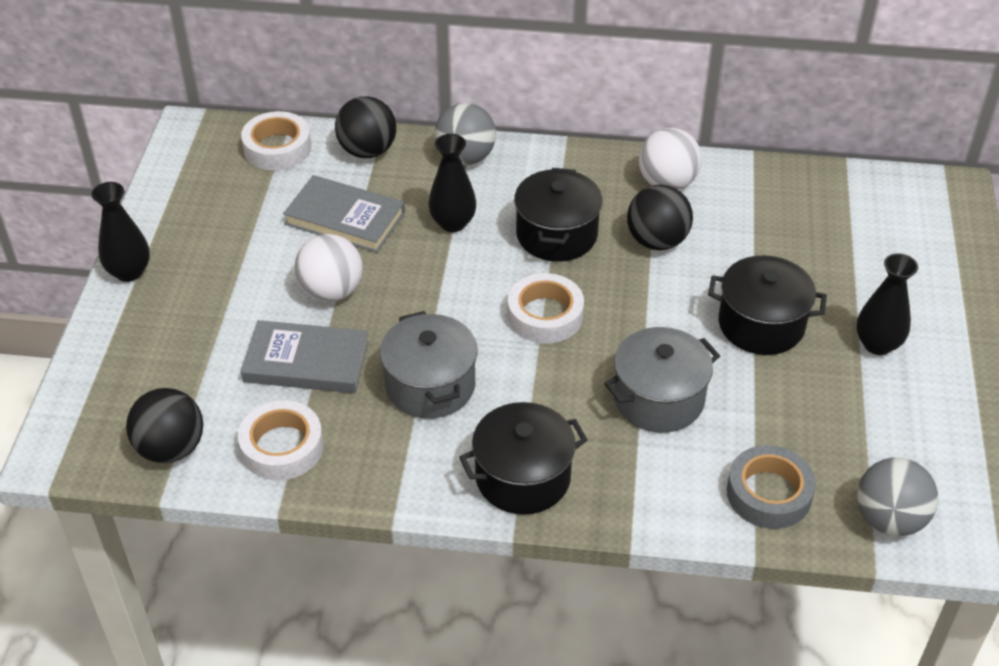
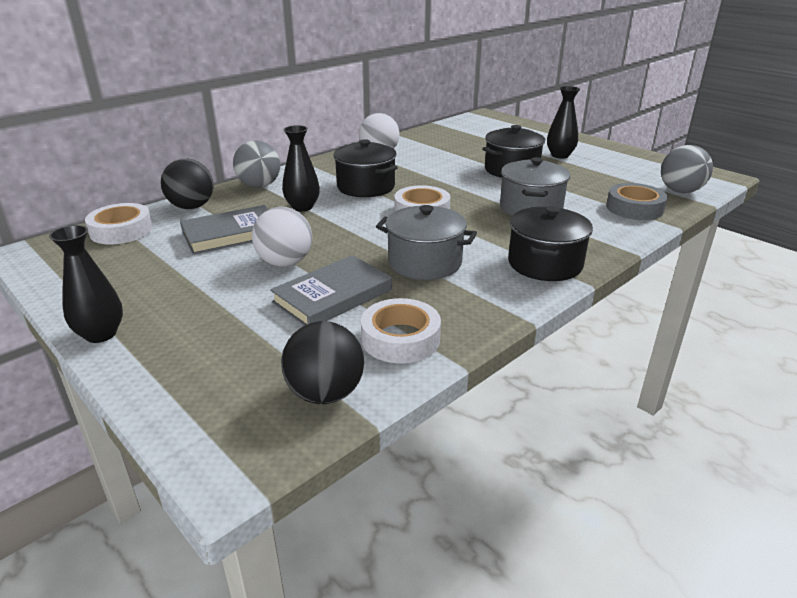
camera: 50 degrees left, 15 degrees down
black ball [627,185,693,250] -> none

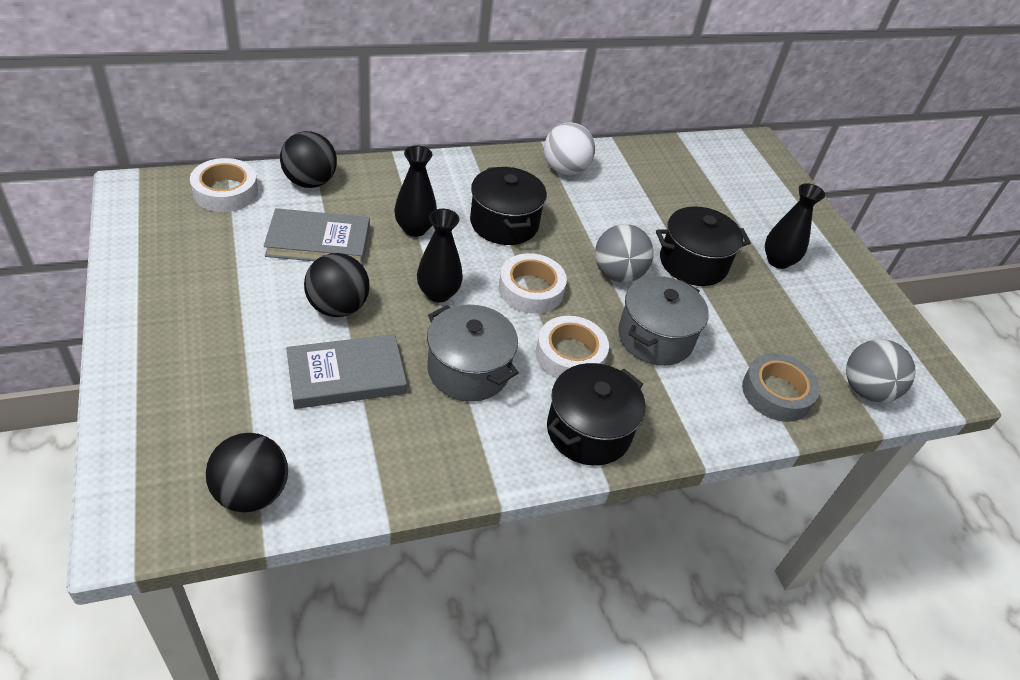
camera: 20 degrees right, 15 degrees up
black vase [49,225,123,343] -> black vase moved to [417,209,463,302]
grey ball [233,140,280,188] -> grey ball moved to [595,224,654,282]
white ball [252,207,312,266] -> black ball [304,253,370,317]
white tape [361,298,441,363] -> white tape moved to [536,316,609,379]

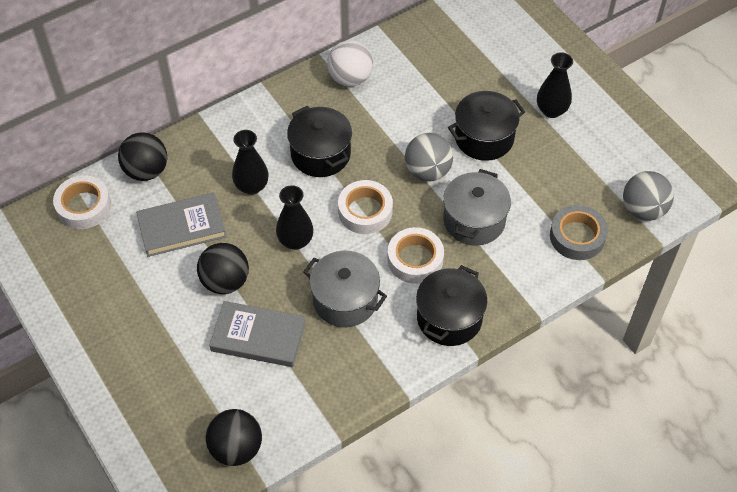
camera: 10 degrees left, 10 degrees up
grey book [286,334,407,409] -> grey book turned 45 degrees clockwise [209,301,306,367]

